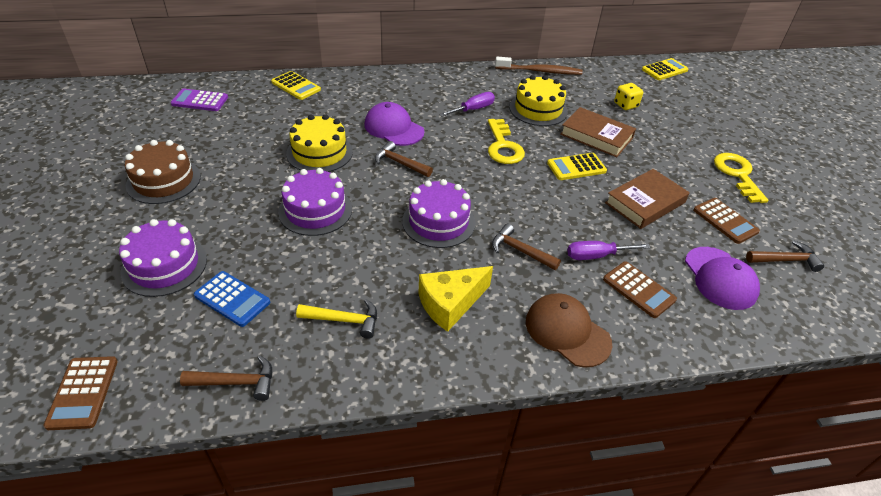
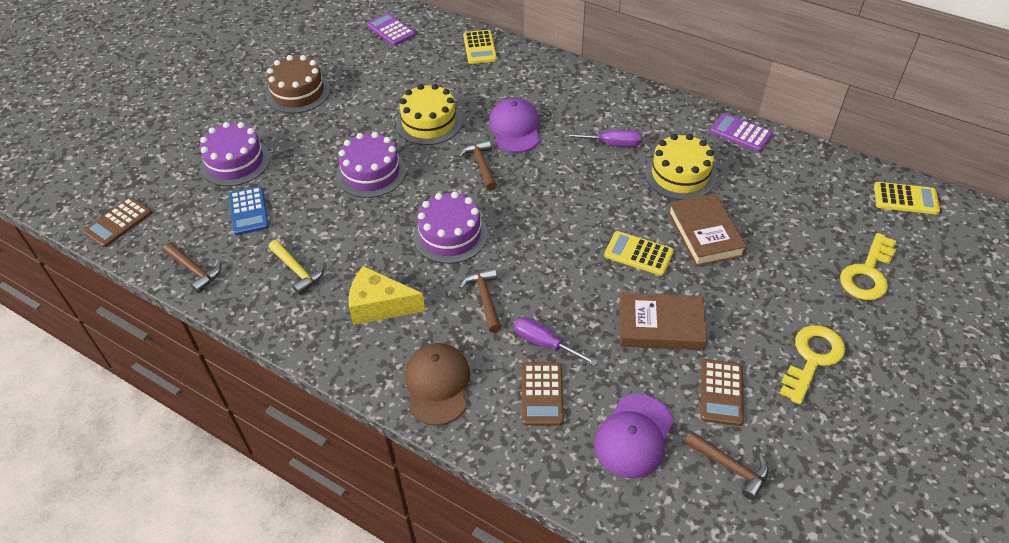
camera: 45 degrees right, 5 degrees up
yellow key [488,119,525,164] -> yellow key moved to [840,233,896,300]
brown toothbrush [495,57,583,75] -> purple calculator [710,113,773,152]
yellow dice [614,83,643,110] -> none

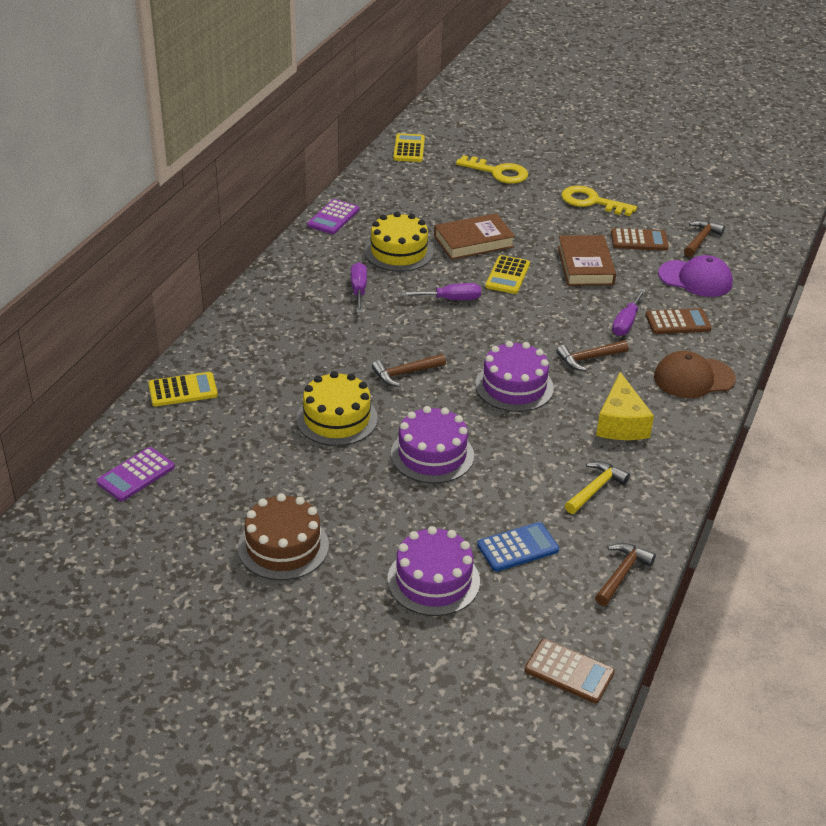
camera: 100 degrees left, 10 degrees down
purple cap [489,98,540,153] -> none
none -> purple screwdriver [401,283,481,300]

